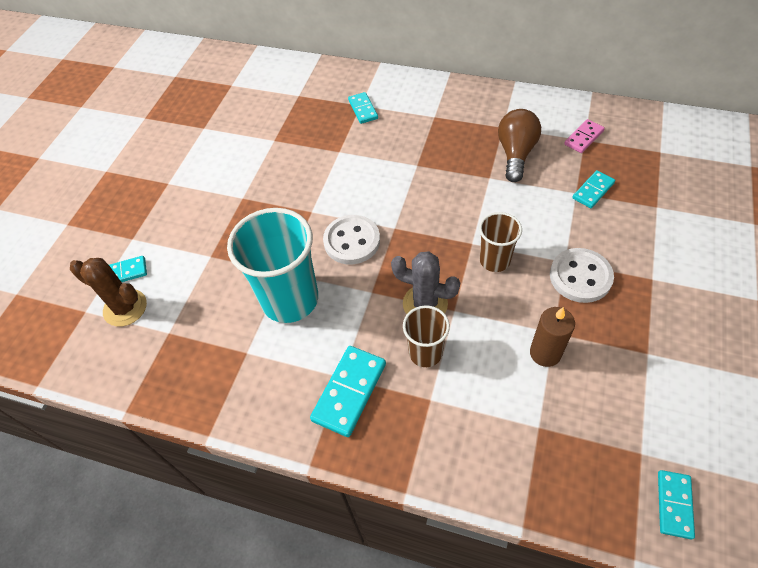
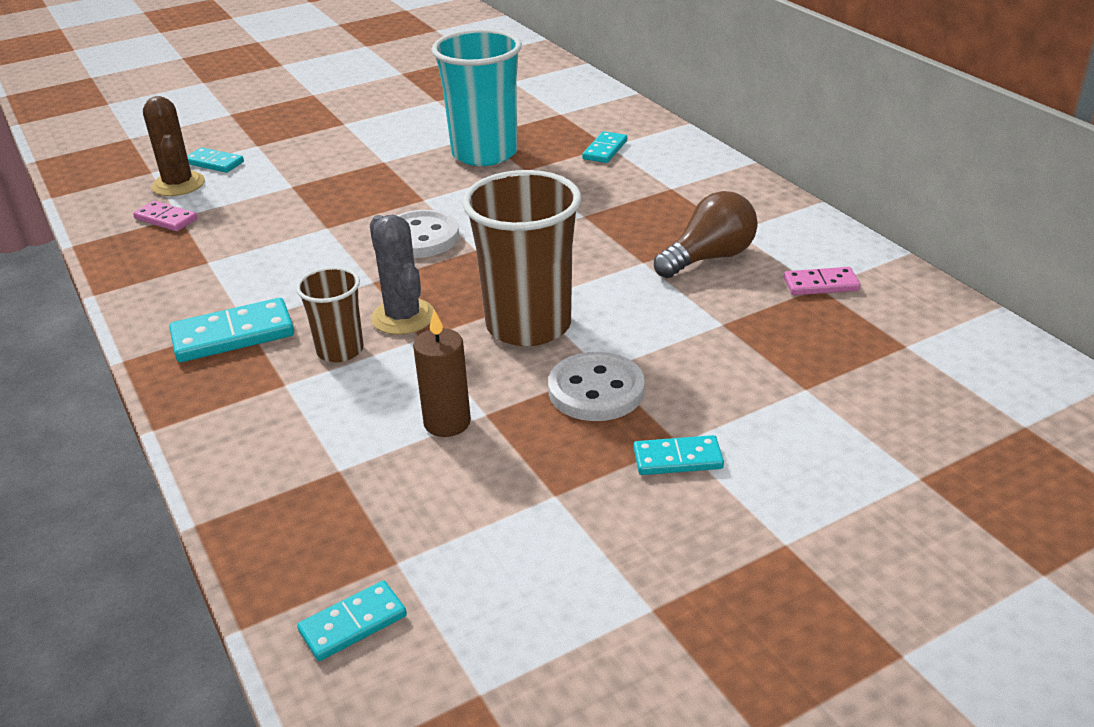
camera: 40 degrees right, 20 degrees down
turquoise cup [227,208,318,323] -> turquoise cup moved to [432,29,522,166]
brown cup [479,212,522,272] -> brown cup [462,170,581,346], size x1.85
turquoise domino [572,170,615,208] -> turquoise domino moved to [633,435,724,475]
none -> pink domino [133,201,198,231]

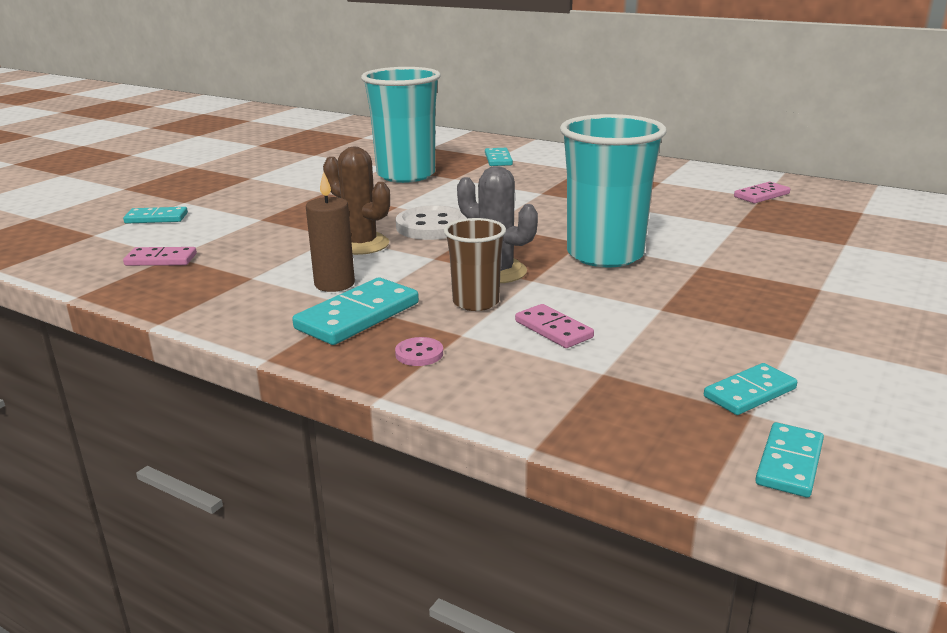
camera: 30 degrees left, 10 degrees down
brown cactus [143,96,205,196] -> brown cactus moved to [323,147,390,255]
brown candle [413,310,471,437] -> brown candle moved to [306,171,355,292]
brown cup [462,170,581,346] -> turquoise cup [560,114,666,268]
white button [548,352,645,421] -> none
turquoise domino [633,435,724,475] -> turquoise domino moved to [704,363,797,415]
brown light bulb [654,191,758,278] -> none
none -> pink button [395,337,443,366]
none -> pink domino [515,304,594,348]

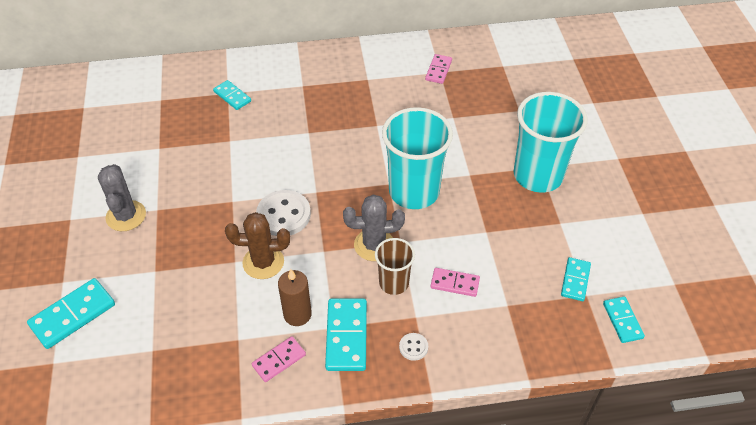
camera: 40 degrees left, 25 degrees up
turquoise domino [123,207,188,224] -> turquoise domino [27,278,115,349], size x1.61
pink domino [123,247,197,266] -> pink domino moved to [252,336,306,382]
turquoise cup [361,67,441,183] -> turquoise cup moved to [514,92,588,193]
pink button [395,337,443,366] -> white button [399,333,428,361]
none -> grey cactus [98,164,146,231]

